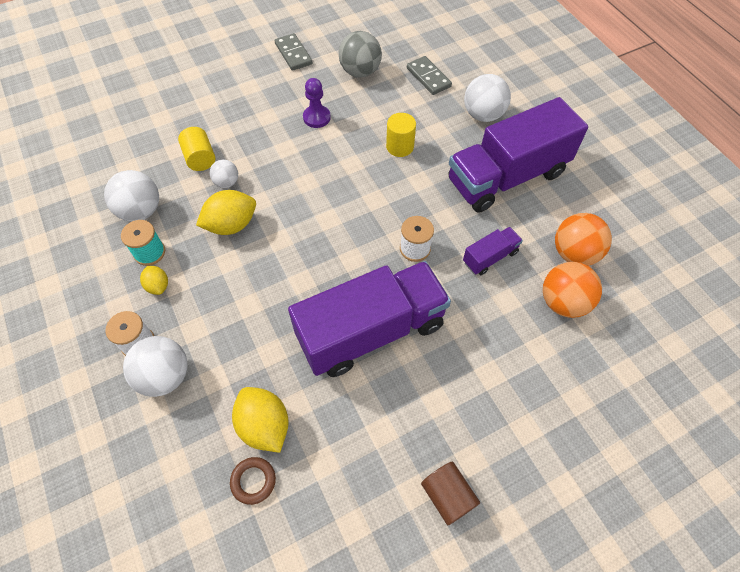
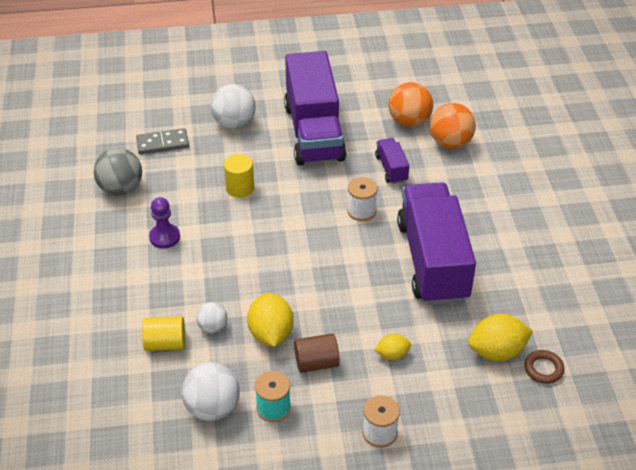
camera: 70 degrees left, 15 degrees down
white ball [123,336,187,397] -> none
yellow lemon [140,266,168,295] -> yellow lemon moved to [374,334,411,360]
grey domino [275,33,312,71] -> none
brown cylinder [421,461,480,525] -> brown cylinder moved to [294,333,340,373]

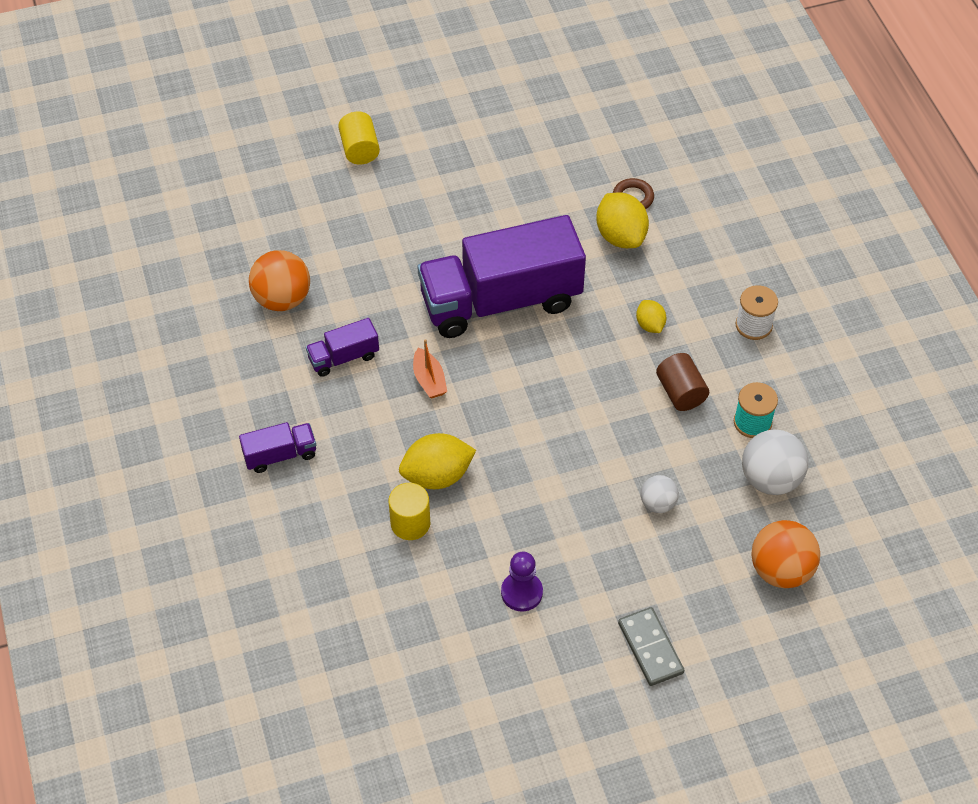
camera: 100 degrees left, 10 degrees up
grey ball [94,148,142,196] -> none
grey domino [136,128,189,155] -> grey domino moved to [618,607,684,686]
yellow cylinder [142,316,185,351] -> yellow cylinder moved to [338,112,380,165]
white ball [211,84,256,129] -> none
yellow lemon [247,293,294,347] -> yellow lemon moved to [399,433,476,489]
purple truck [284,51,346,165] -> purple truck [239,422,316,473], size x0.43
white spool [347,177,378,221] -> orange boat [413,339,447,399]
orange ball [389,82,433,127] -> orange ball moved to [751,520,820,588]

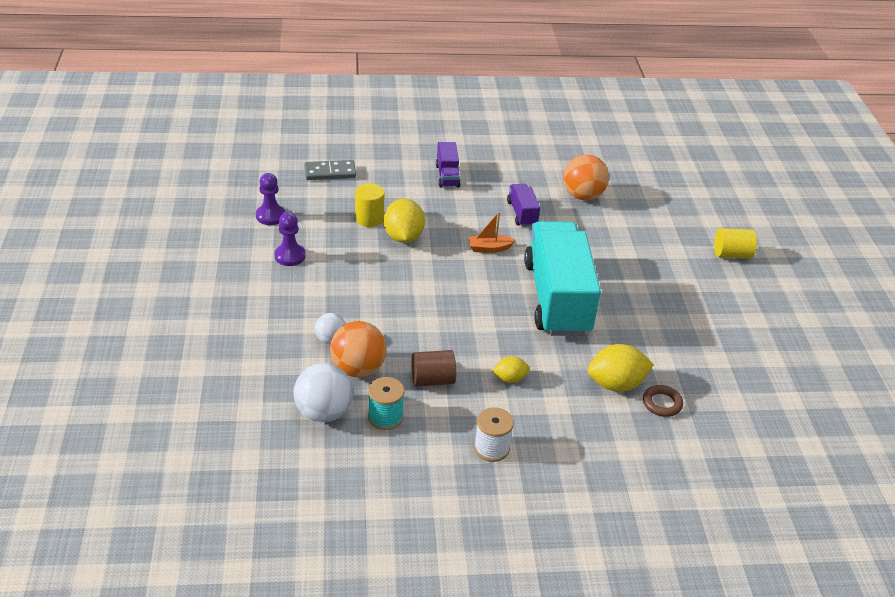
camera: 100 degrees right, 15 degrees down
purple truck [418,215,586,338] -> turquoise truck [524,221,601,336]
grey domino [618,607,684,686] -> grey domino moved to [304,160,356,180]
orange ball [751,520,820,588] -> orange ball moved to [330,321,387,377]
none -> purple pawn [256,173,285,225]

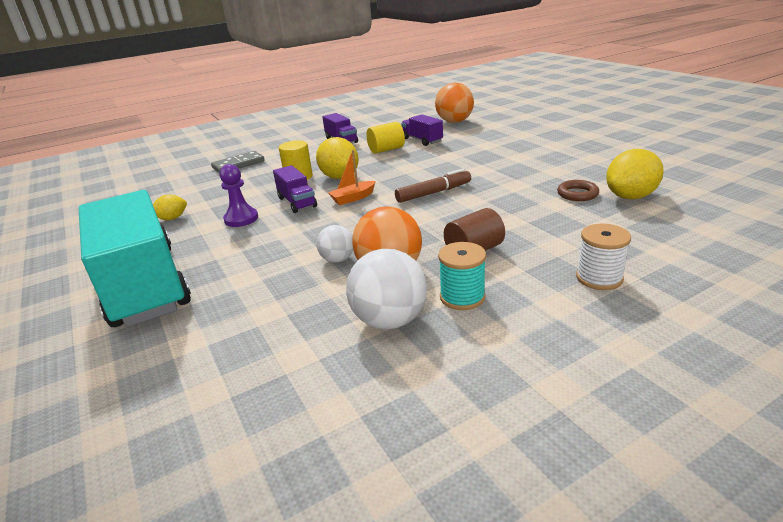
camera: 20 degrees left, 10 degrees down
purple pawn [256,173,285,225] -> none
orange boat [468,211,515,253] -> orange boat moved to [328,150,376,205]
yellow lemon [492,356,530,383] -> yellow lemon moved to [153,195,187,220]
turquoise truck [524,221,601,336] -> turquoise truck moved to [78,190,191,327]
brown ring [643,385,683,417] -> brown ring moved to [557,180,599,201]
yellow cylinder [714,228,757,258] -> yellow cylinder moved to [366,122,405,154]
none -> purple truck [273,165,317,213]
none -> brown marker [395,169,471,203]

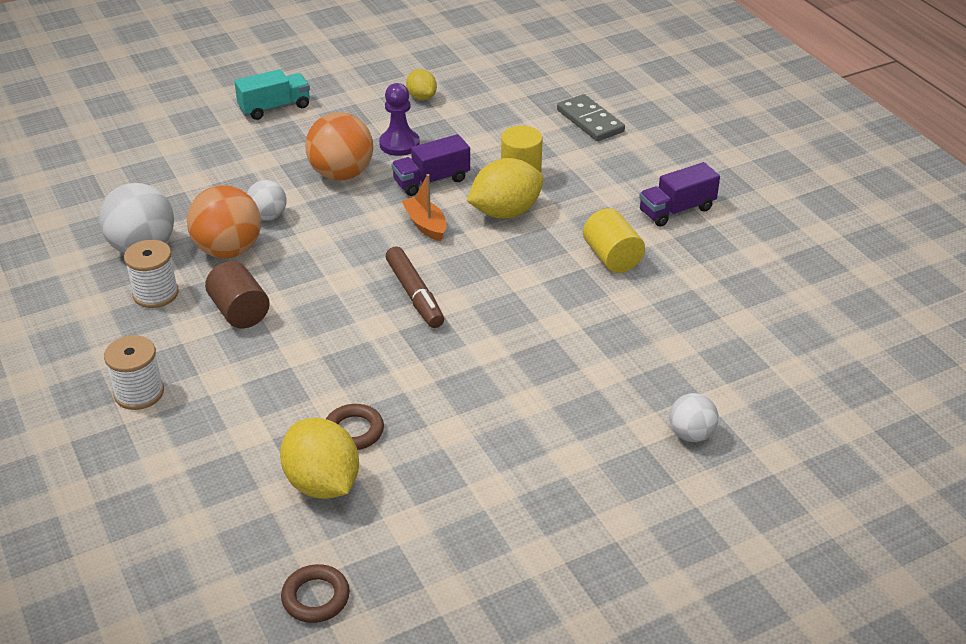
camera: 90 degrees right, 10 degrees up
turquoise truck [78,190,191,327] -> turquoise truck [234,69,310,120], size x0.43
purple truck [401,114,443,146] -> none
orange ball [435,83,474,123] -> orange ball moved to [305,112,373,180]
turquoise spool [438,242,486,310] -> white spool [124,240,179,308]
none -> brown ring [281,564,350,623]
none -> white ball [669,393,719,442]

